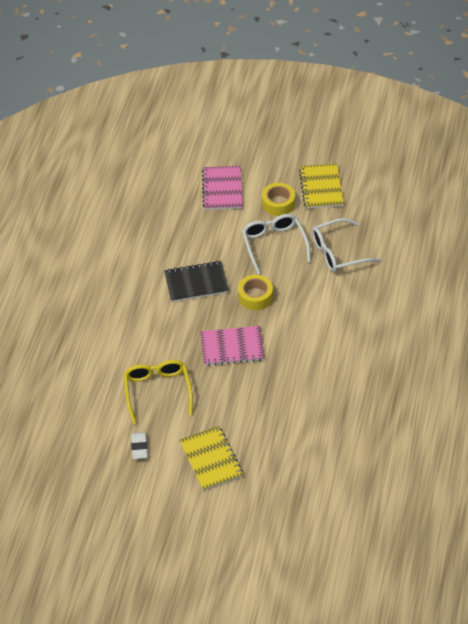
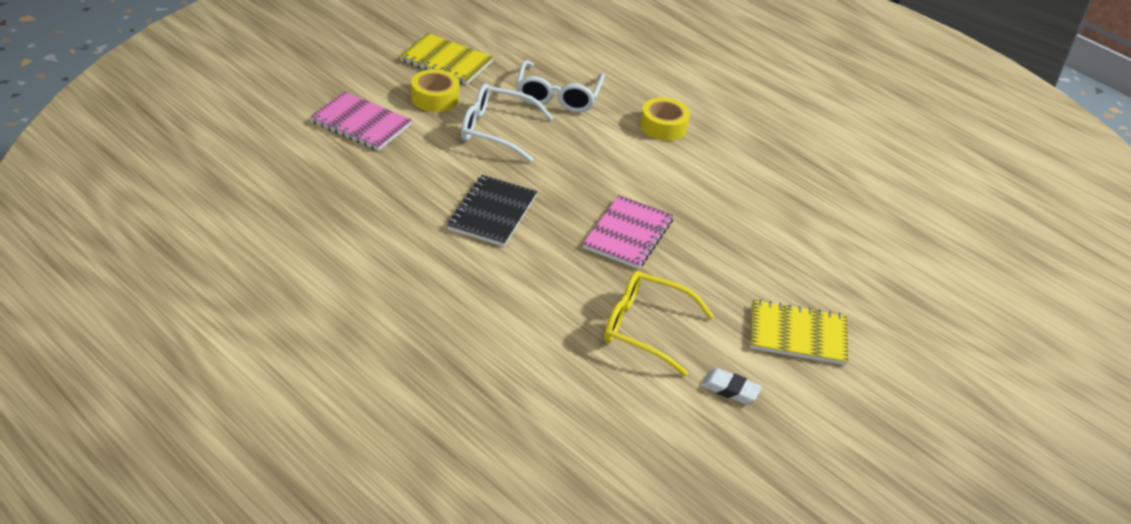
camera: 65 degrees left, 10 degrees down
yellow tape [238,275,273,310] -> yellow tape moved to [640,98,690,141]

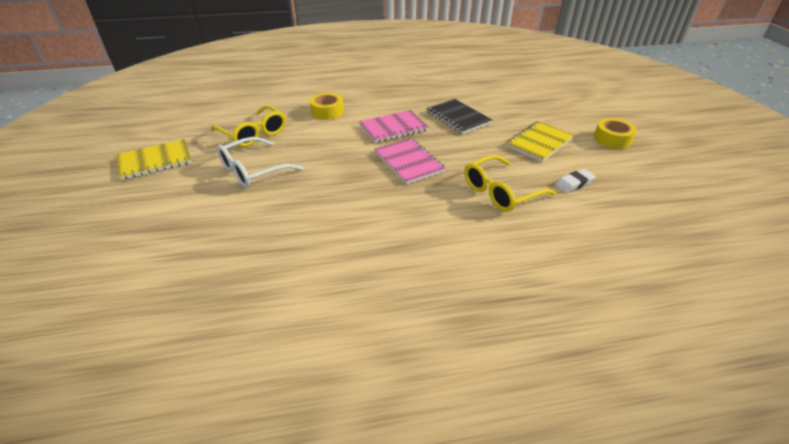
camera: 50 degrees left, 0 degrees up
pink notebook [310,91,412,151] -> pink notebook moved to [359,110,428,143]
yellow tape [411,69,459,112] -> yellow tape moved to [594,118,637,149]
black notebook [447,175,537,247] -> black notebook moved to [426,99,492,134]
white glasses [516,60,605,112] -> yellow glasses [211,105,286,147]

